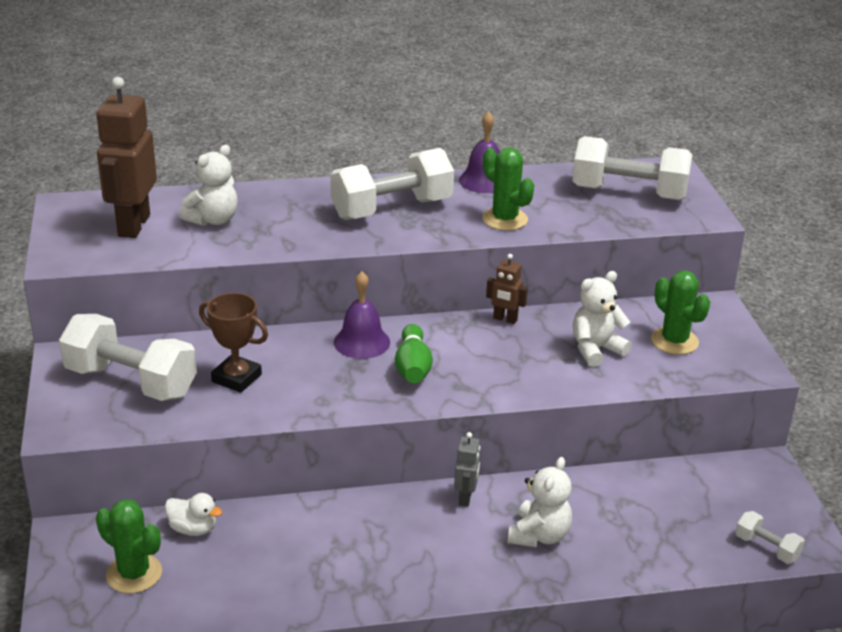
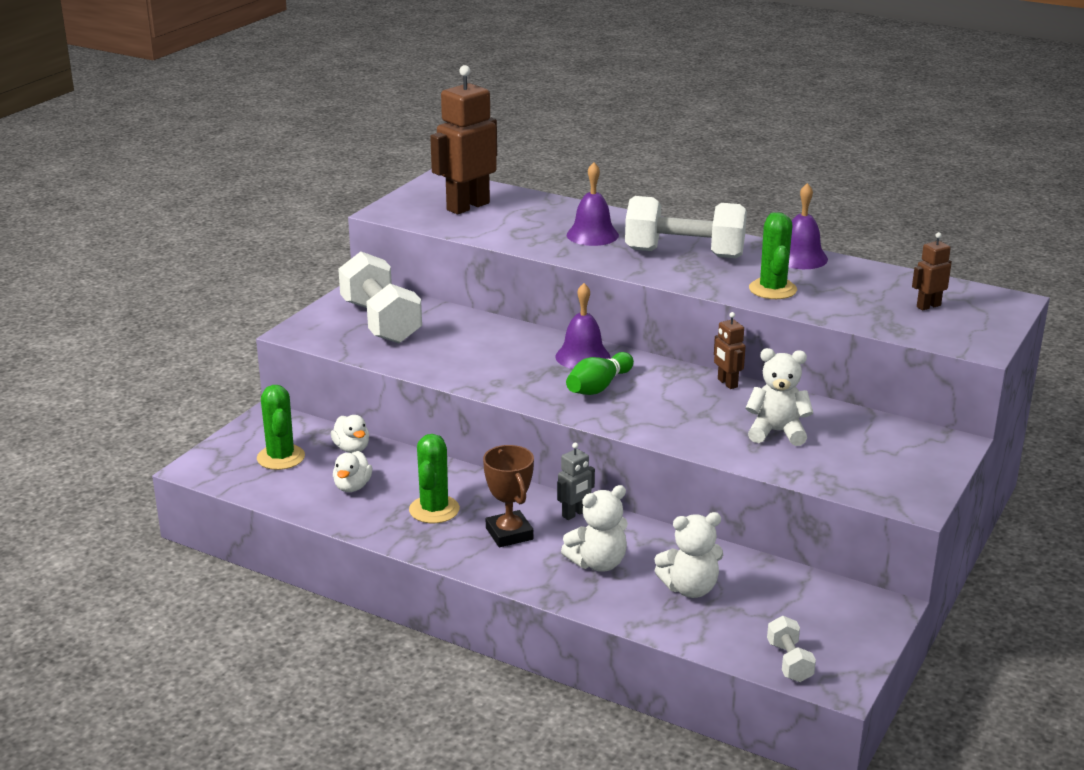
camera: 40 degrees right, 5 degrees down
white teddy bear [179,145,238,226] -> white teddy bear moved to [654,512,723,598]
brown trophy [199,293,268,393] -> brown trophy moved to [483,445,534,547]
white dumbbell [572,136,692,201] -> brown robot [912,232,952,310]
green cactus [651,271,710,355] -> green cactus moved to [409,434,460,523]
none -> white duck [333,451,372,492]
none -> purple bell [567,162,619,246]

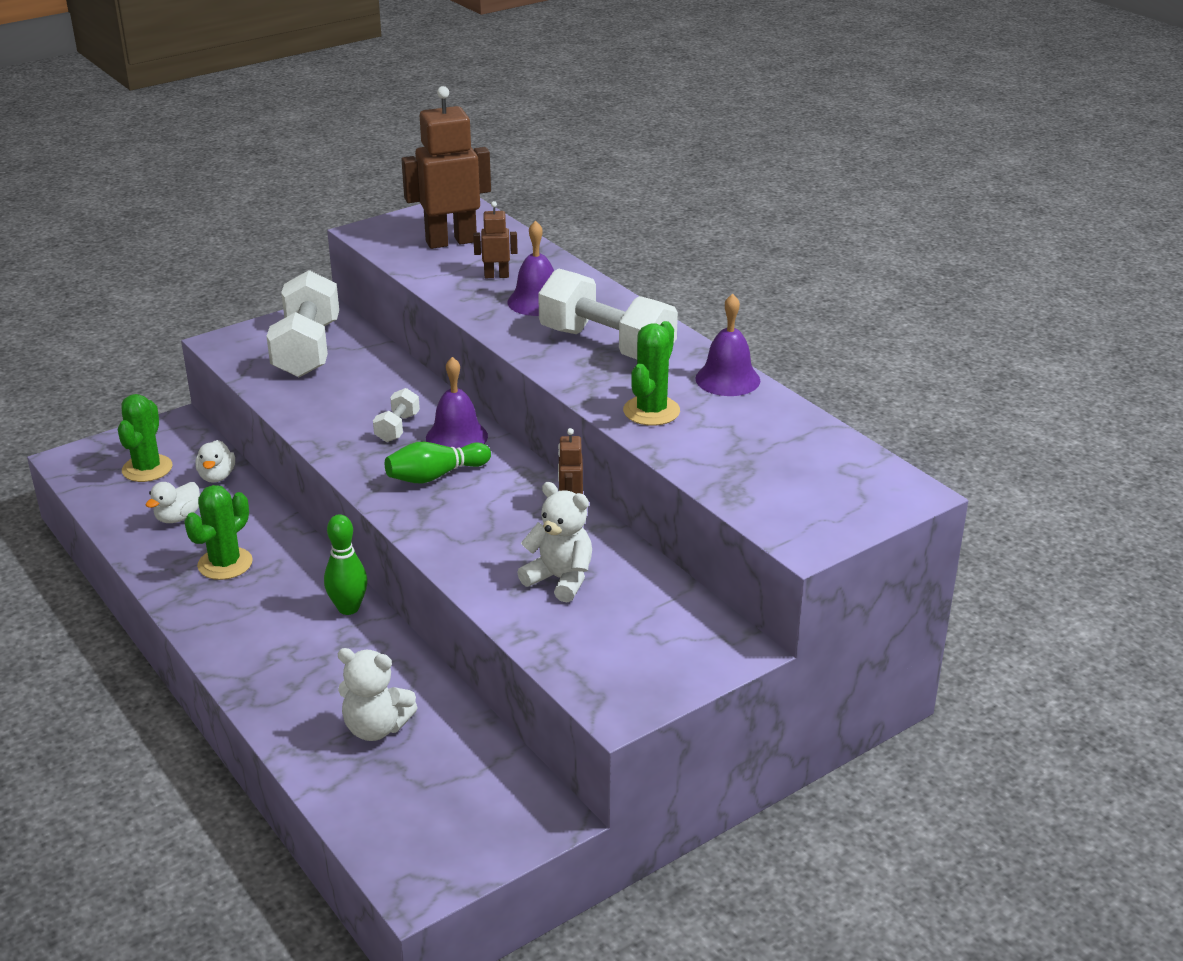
camera: 25 degrees right, 5 degrees up
brown trophy [483,445,534,547] -> none
grey robot [557,443,595,520] -> green bowling pin [324,514,368,615]
white teddy bear [561,485,628,572] -> none
white dumbbell [767,616,816,682] -> white dumbbell moved to [373,388,420,442]
brown robot [912,232,952,310] -> brown robot moved to [473,201,518,278]

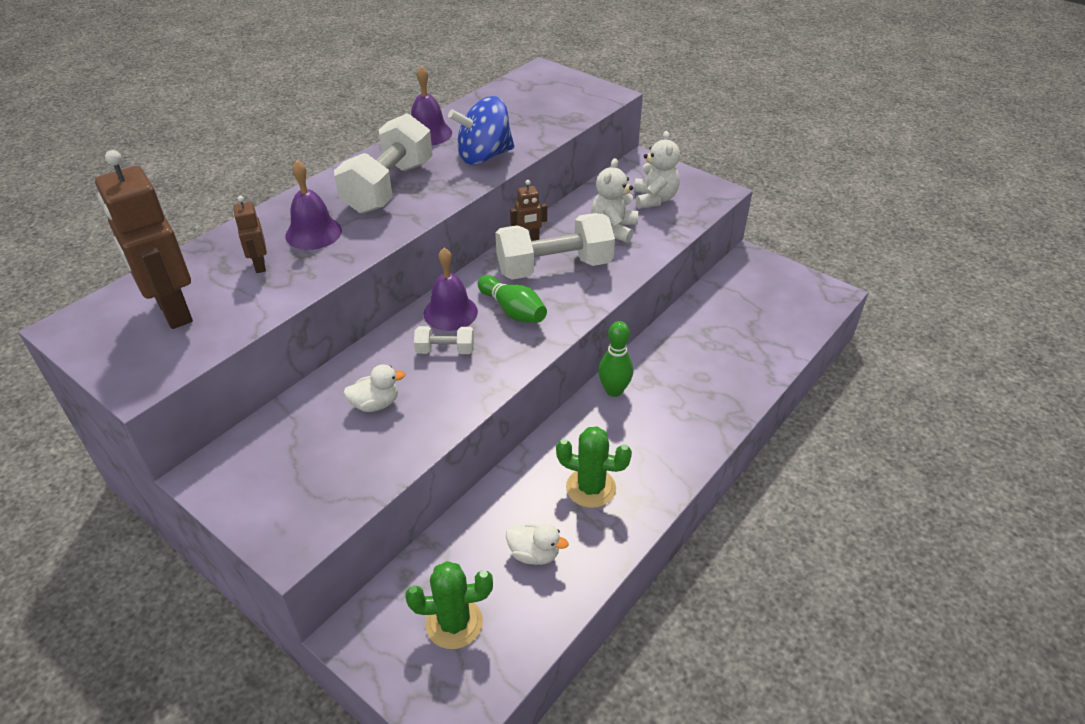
camera: 105 degrees left, 10 degrees up
white duck [195,440,235,483] -> white duck moved to [344,364,405,412]
white dumbbell [266,270,339,377] -> white dumbbell moved to [495,213,615,280]
white teddy bear [338,648,418,741] -> white teddy bear moved to [634,131,680,209]
green cactus [623,321,680,426] -> blue spinning top [448,96,514,165]

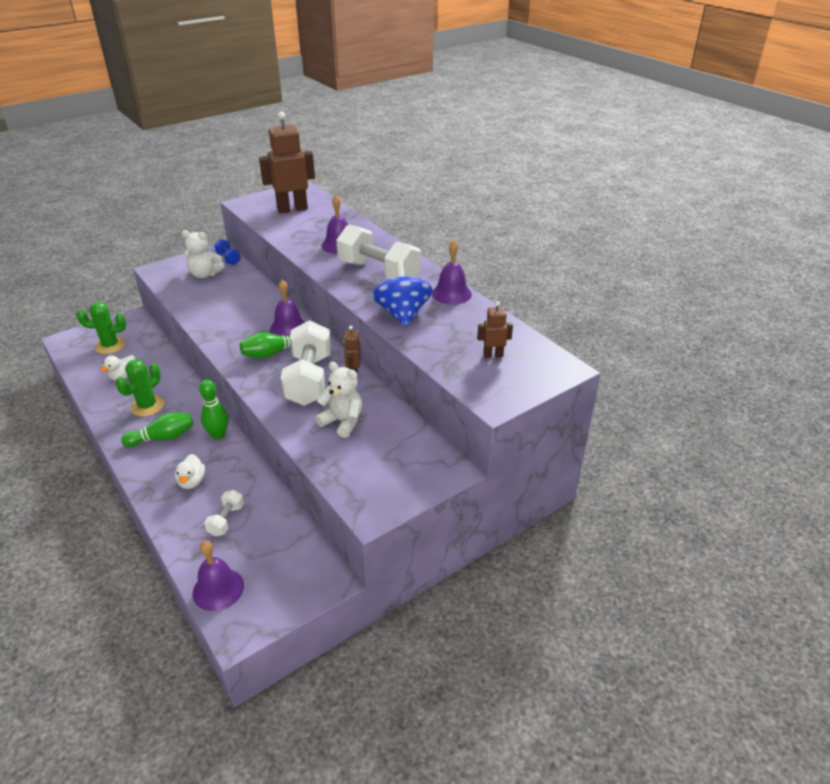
camera: 105 degrees right, 5 degrees down
brown robot [233,196,267,273] -> brown robot moved to [477,301,513,358]
white duck [344,364,405,412] -> white duck moved to [175,454,205,489]
green cactus [405,561,493,649] -> green cactus turned 75 degrees clockwise [76,302,126,354]
white dumbbell [414,326,474,354] -> white dumbbell moved to [204,490,244,537]
white teddy bear [634,131,680,209] -> white teddy bear moved to [182,230,225,278]
none -> green bowling pin [121,413,193,447]
none -> purple bell [193,541,244,611]
none -> blue dumbbell [214,239,241,265]

